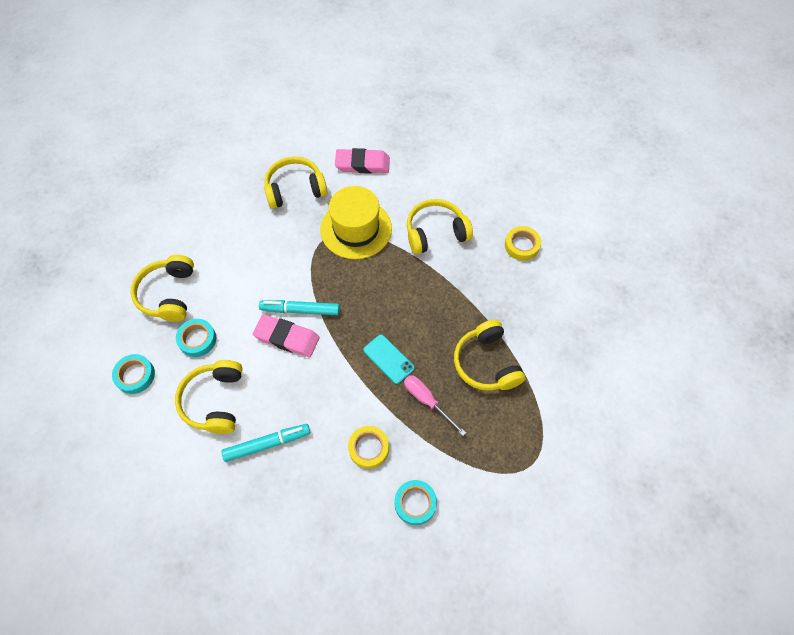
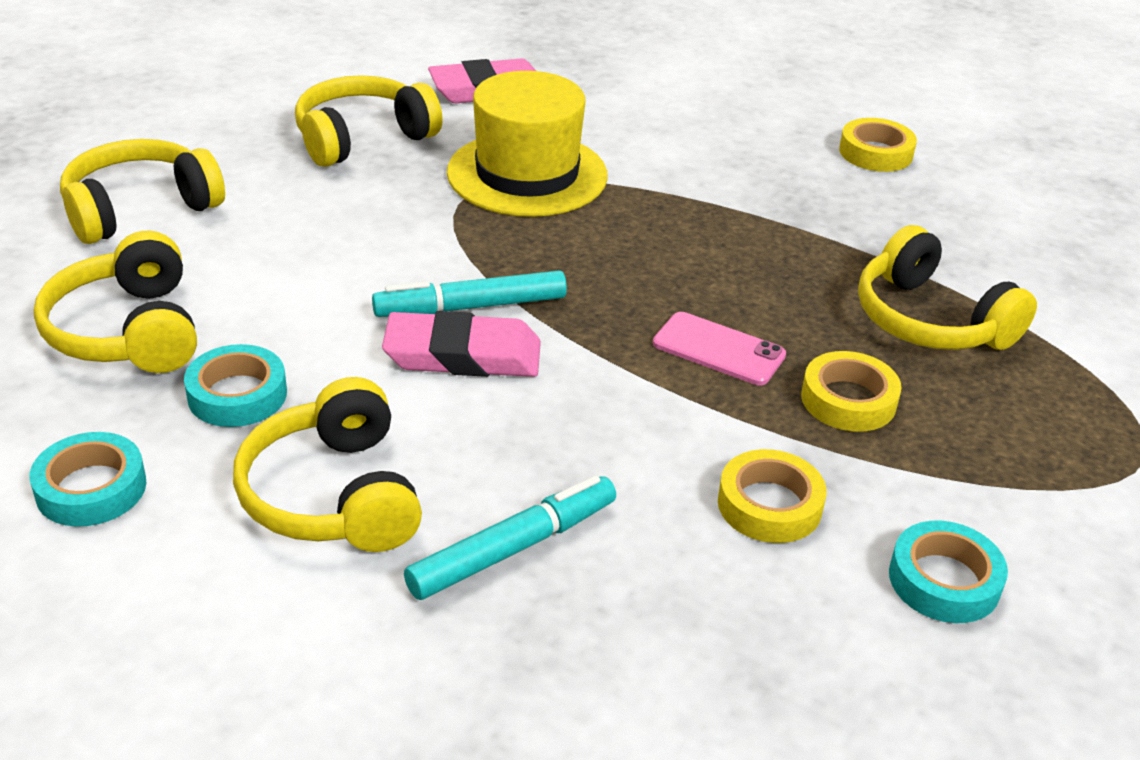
camera: 20 degrees left, 25 degrees down
turquoise phone [363,335,415,384] -> pink phone [653,312,786,385]
pink screwdriver [404,375,466,436] -> yellow tape [801,351,902,432]
yellow headphones [407,199,473,255] -> yellow headphones moved to [60,139,225,244]

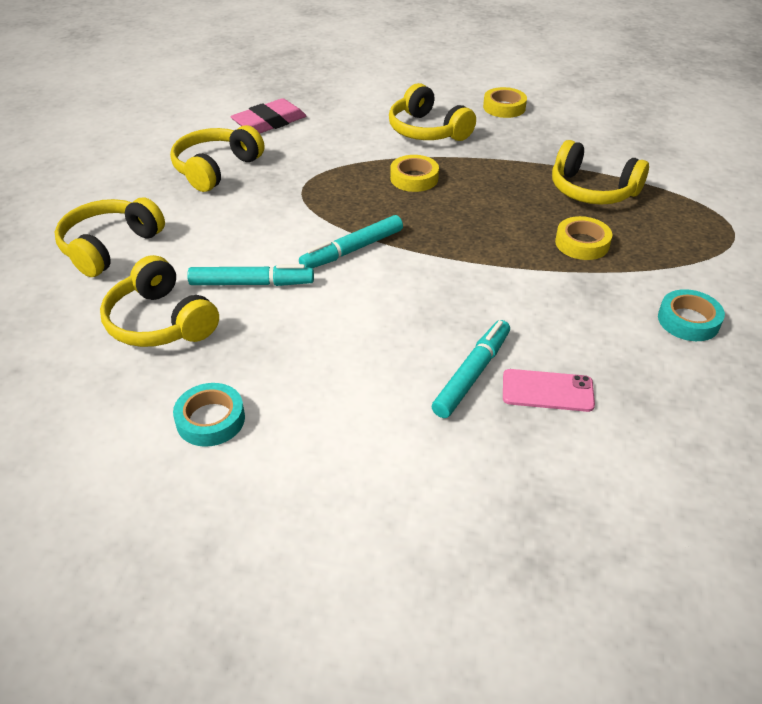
camera: 20 degrees left, 5 degrees up
turquoise tape [184,344,287,427] -> none
yellow headphones [233,377,422,552] -> yellow headphones moved to [389,83,476,141]
pink eraser [382,311,541,377] -> none
yellow hat [447,71,608,217] -> none
pink phone [653,312,786,385] -> pink phone moved to [503,369,595,412]
yellow tape [718,449,827,543] -> yellow tape moved to [390,155,439,192]
none -> turquoise marker [187,264,314,286]

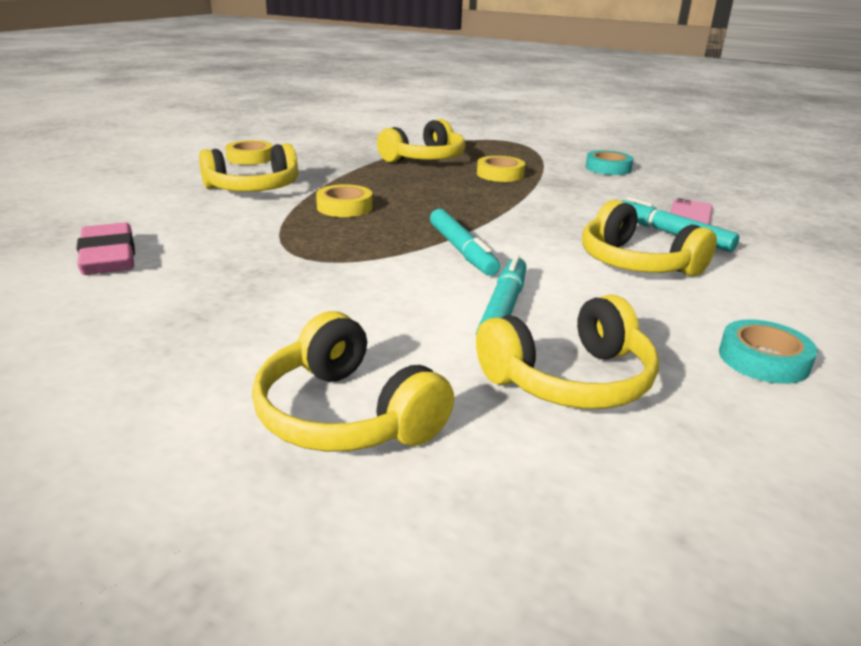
camera: 75 degrees left, 15 degrees down
yellow headphones [170,125,264,192] -> yellow headphones moved to [582,200,717,276]

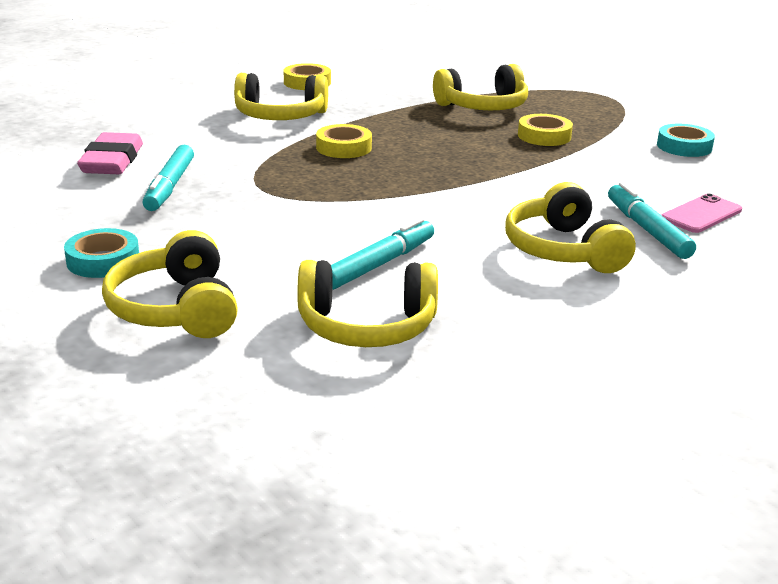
camera: 25 degrees right, 0 degrees up
turquoise marker [430,209,500,276] -> turquoise marker moved to [142,145,194,211]
turquoise tape [719,319,818,384] -> turquoise tape moved to [64,228,139,278]

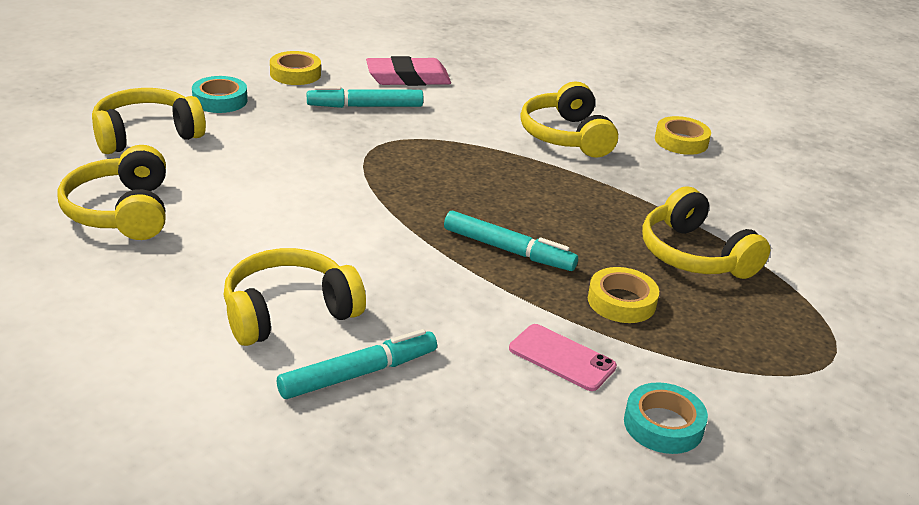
camera: 75 degrees right, 5 degrees up
yellow tape [316,124,372,158] -> yellow tape moved to [270,51,321,85]
turquoise marker [331,218,434,290] -> turquoise marker moved to [444,210,578,271]
pink phone [661,193,742,233] -> pink phone moved to [509,324,617,391]

